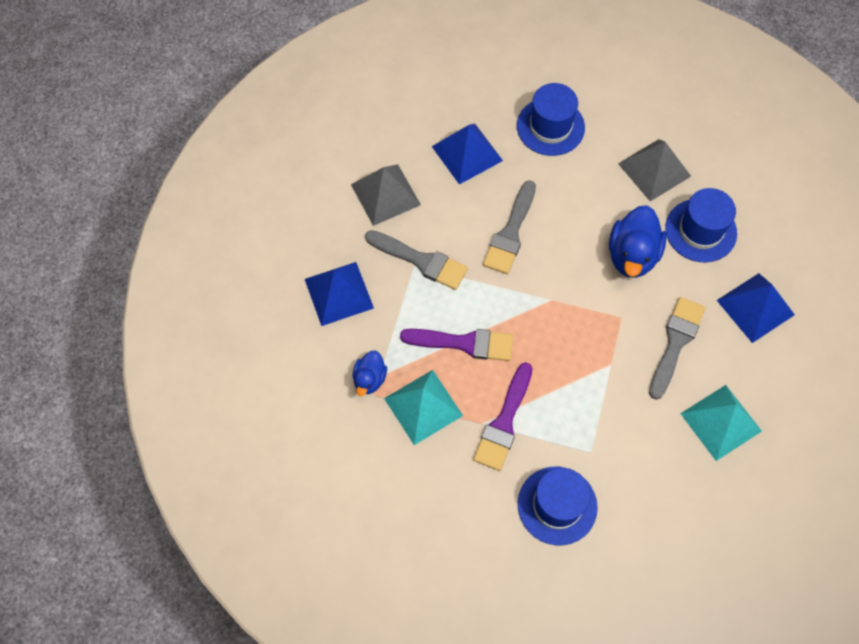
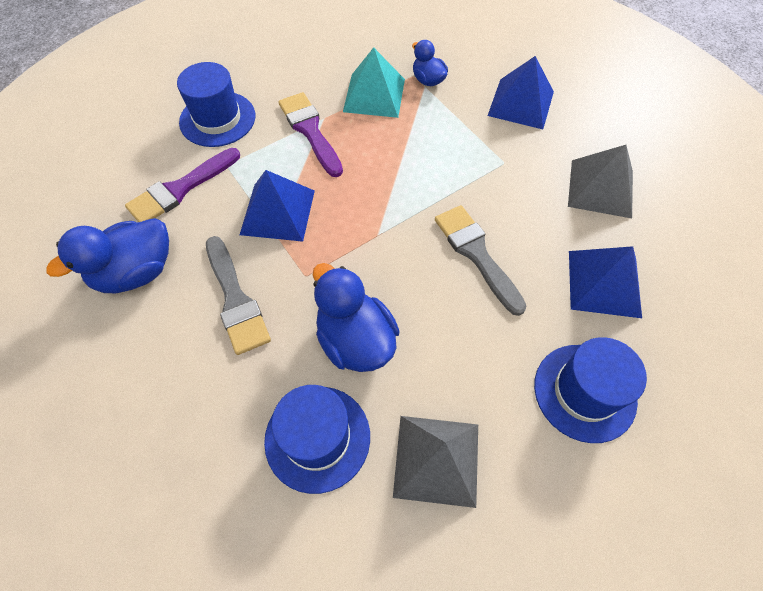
camera: 130 degrees right, 5 degrees down
grey brush [365,230,468,290] -> none
purple brush [400,329,513,361] -> purple brush moved to [125,148,240,222]
turquoise pyramid [680,385,762,461] -> blue duck [46,218,169,293]
blue pyramid [717,273,795,343] -> blue pyramid moved to [240,170,315,242]

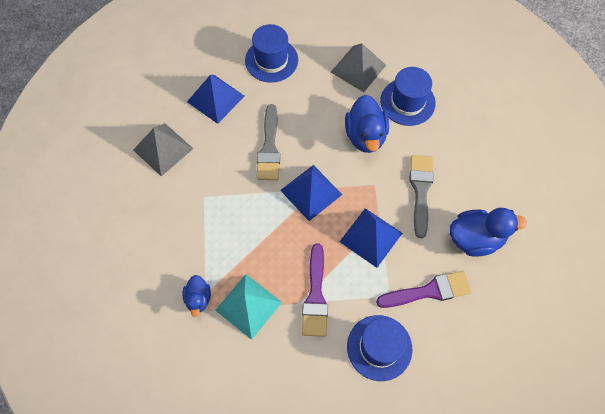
camera: 150 degrees left, 5 degrees up
blue pyramid [488,56,554,129] -> blue pyramid moved to [280,165,342,221]

